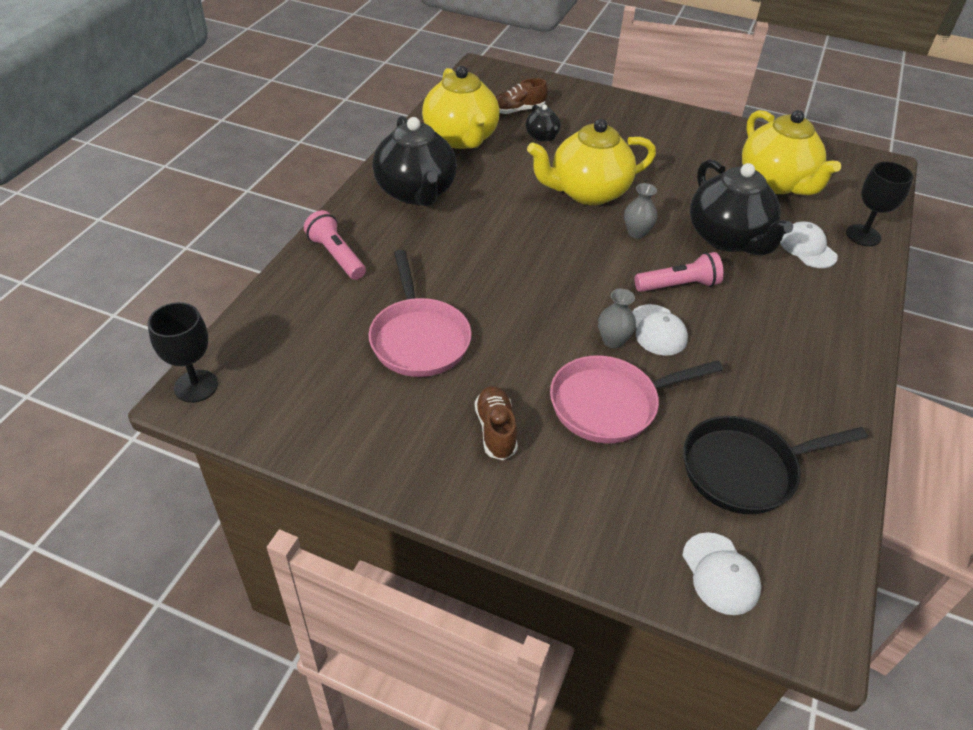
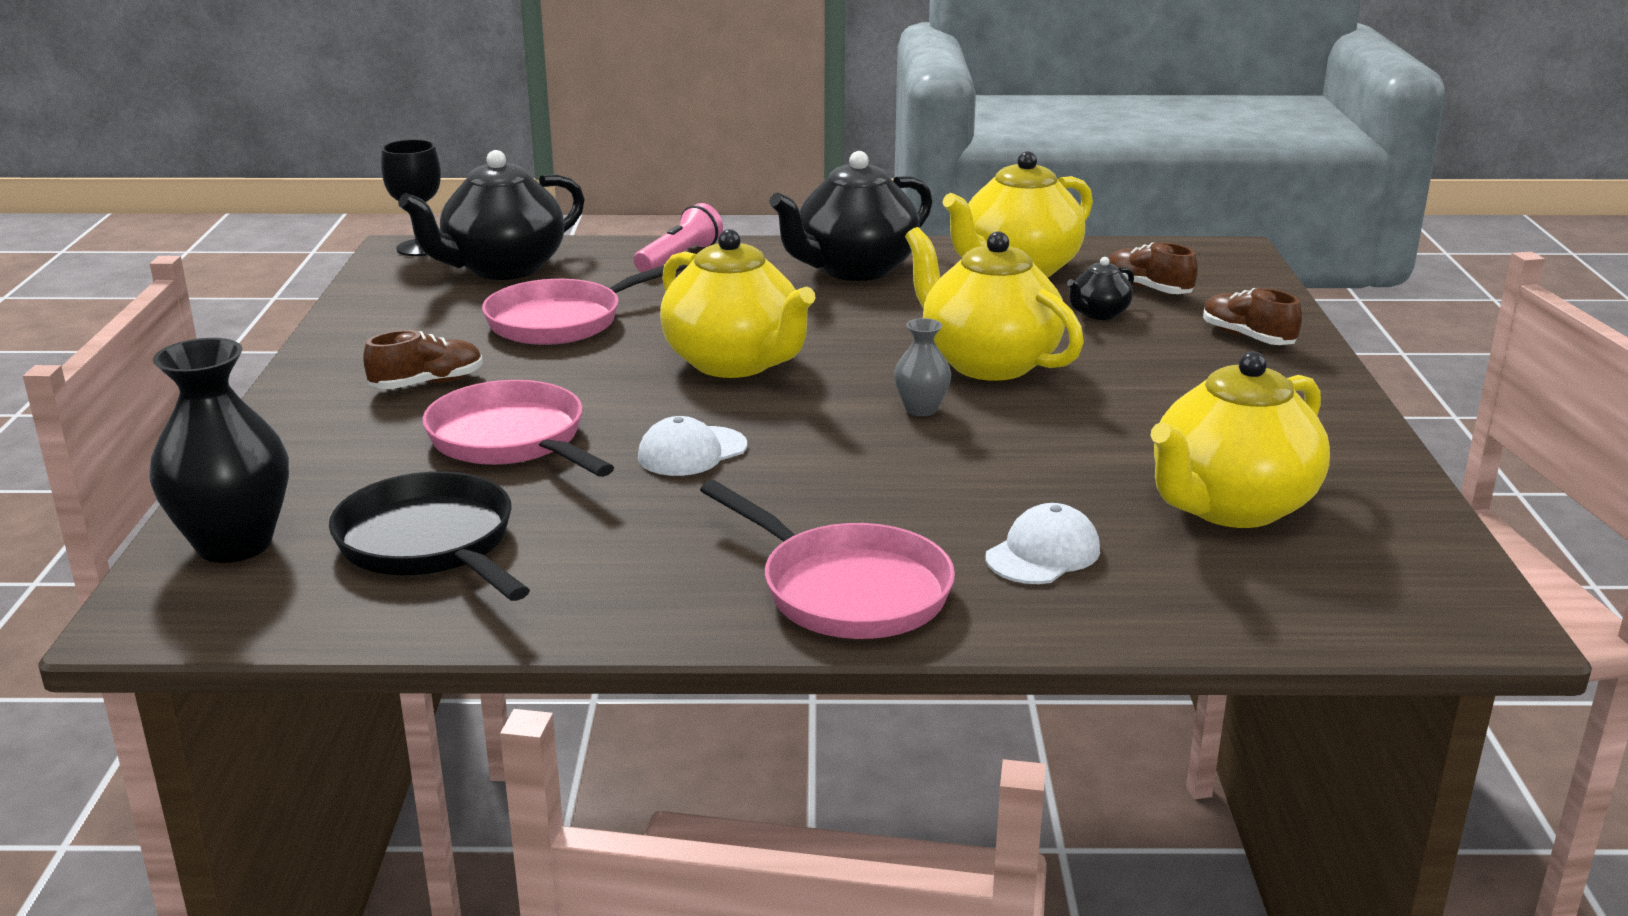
camera: 70 degrees right, 20 degrees down
grey vase [598,288,636,348] -> none
pink flashlight [635,252,724,292] -> none
white cap [682,532,761,615] -> black vase [149,338,289,563]
black teapot [690,160,793,255] -> black teapot moved to [398,150,585,280]
black goblet [846,162,914,246] -> none
none -> yellow teapot [660,229,816,378]
none -> pink pan [700,480,955,639]
none -> brown shoe [1203,288,1302,345]

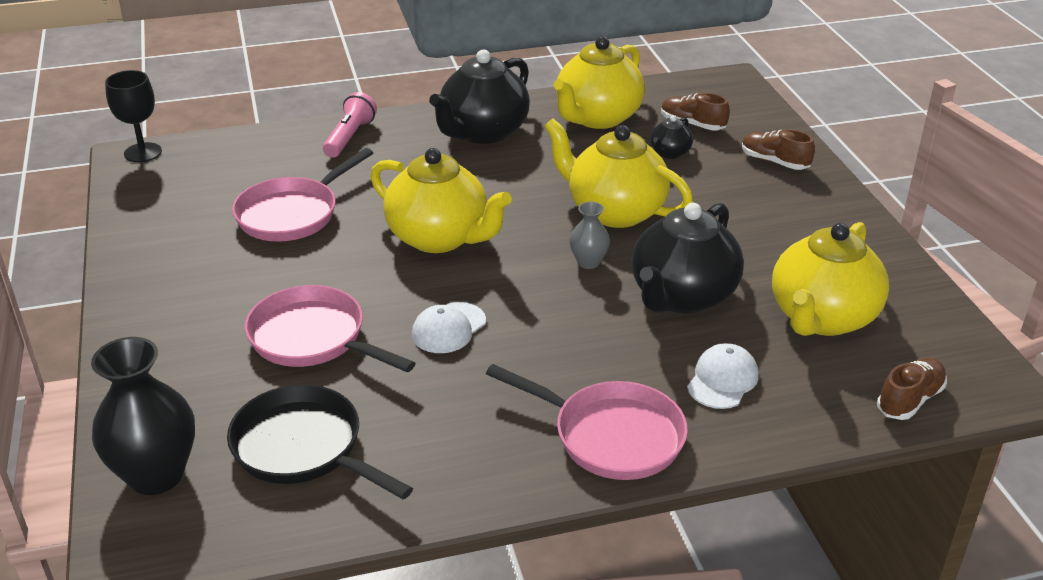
camera: 15 degrees left, 10 degrees up
brown shoe [363,330,483,389] -> brown shoe moved to [877,358,947,420]
black teapot [398,150,585,280] -> black teapot moved to [632,203,744,313]

